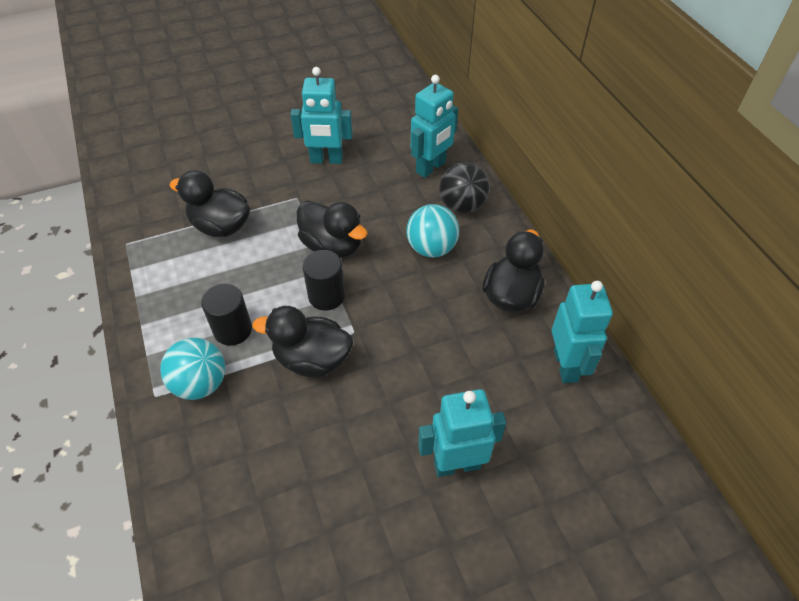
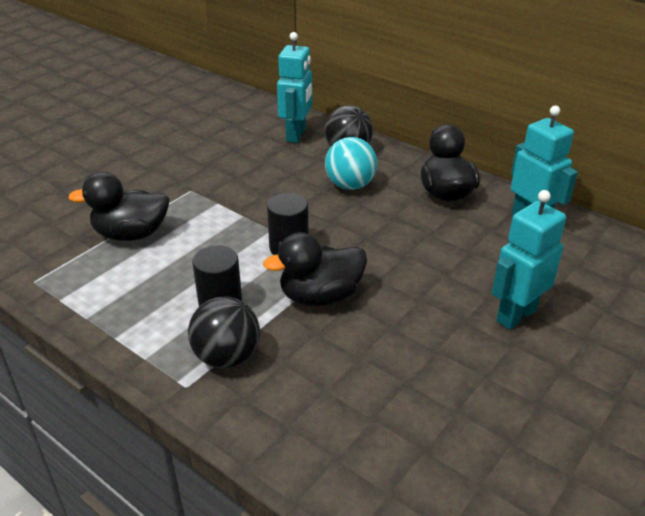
camera: 30 degrees left, 15 degrees down
turquoise ball [160,338,225,400] -> black ball [188,297,260,368]
turquoise robot [290,67,353,164] -> none
black duck [297,200,368,258] -> none

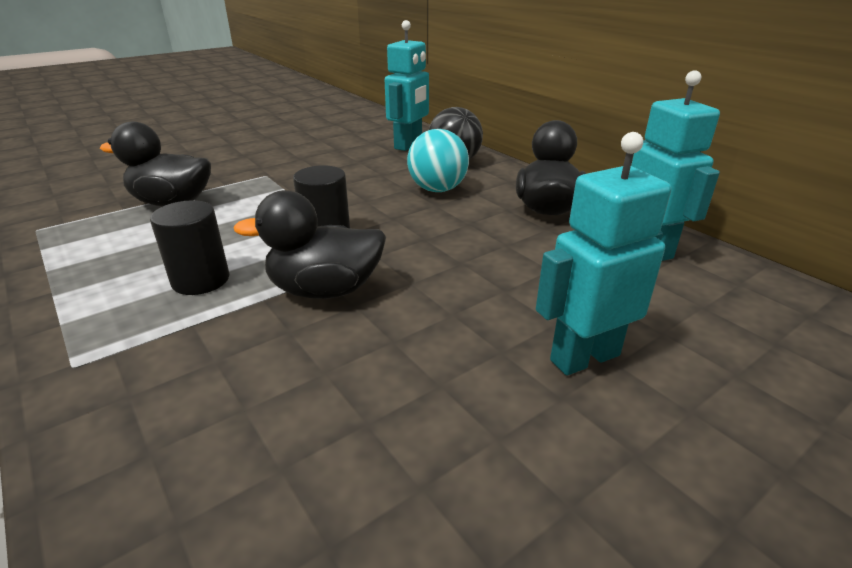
camera: 15 degrees right, 5 degrees down
black ball [188,297,260,368] -> none

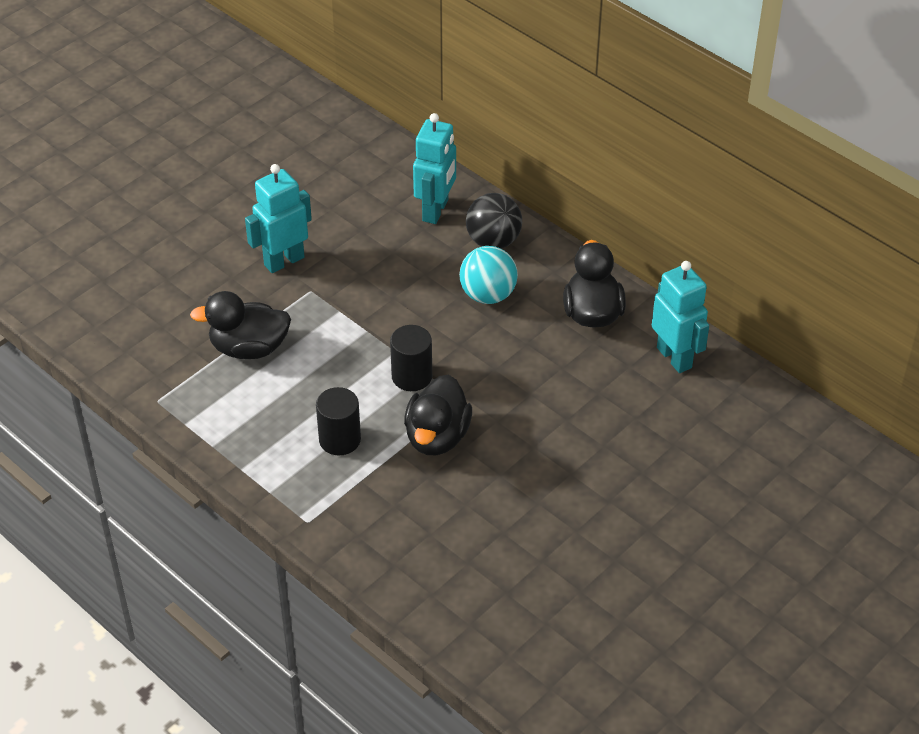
camera: 10 degrees left, 15 degrees up
black duck [233,190,386,299] -> black duck turned 60 degrees counterclockwise [404,375,472,455]
turquoise robot [536,132,671,375] -> turquoise robot moved to [245,164,312,273]

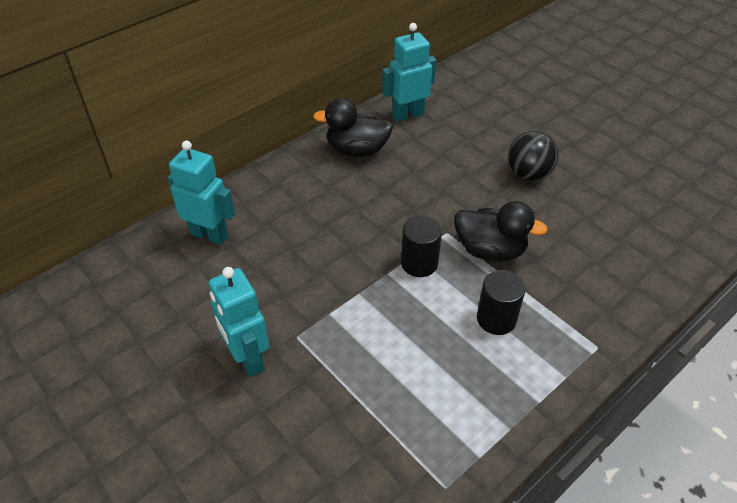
camera: 85 degrees left, 0 degrees up
black duck [190,291,291,359] -> none
turquoise ball [459,246,518,304] -> none
black ball [466,193,522,249] -> black ball moved to [508,131,558,181]

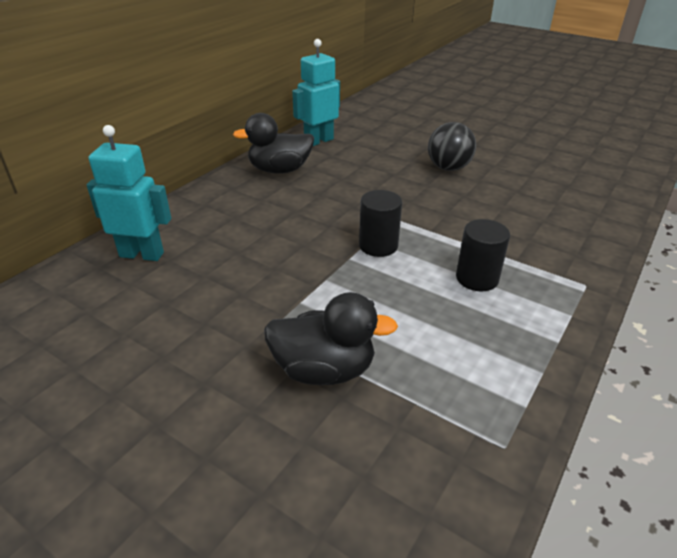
camera: 15 degrees left, 10 degrees down
turquoise robot [209,267,269,377] -> none
black duck [454,201,548,262] -> black duck moved to [264,292,398,385]

